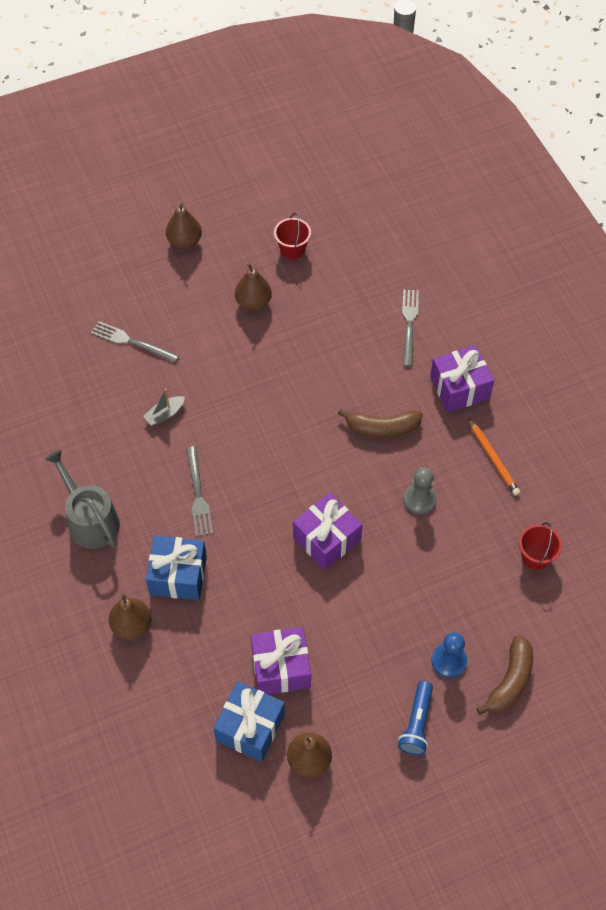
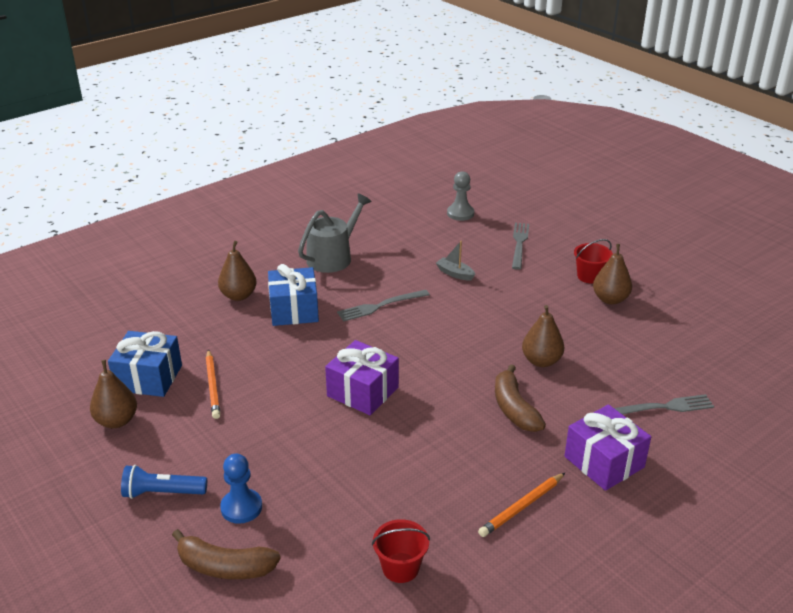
camera: 75 degrees right, 25 degrees down
brown pear [166,203,202,249] -> brown pear moved to [522,305,564,367]
purple gift [251,627,311,694] -> orange pencil [206,349,220,419]
red bucket [274,213,311,259] -> red bucket moved to [574,239,613,284]
grey pawn [404,468,437,514] -> grey pawn moved to [447,171,474,221]

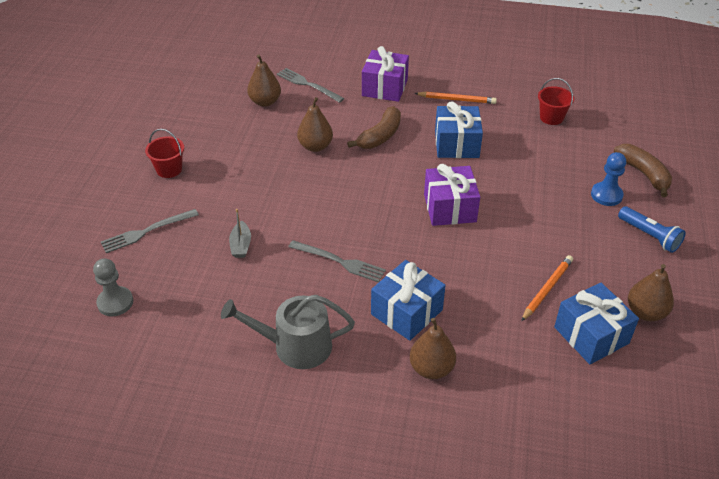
camera: 130 degrees left, 10 degrees up
brown pear [593,244,632,305] -> brown pear moved to [247,55,281,107]
none -> blue gift [435,101,483,158]

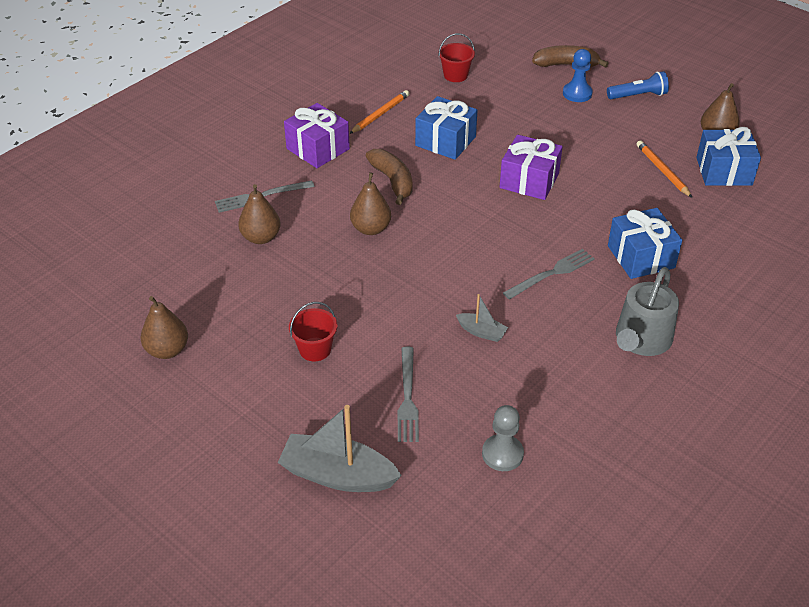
camera: 60 degrees left, 0 degrees up
brown pear [410,318,456,379] -> brown pear moved to [141,296,188,359]
none -> grey boat [278,405,402,492]

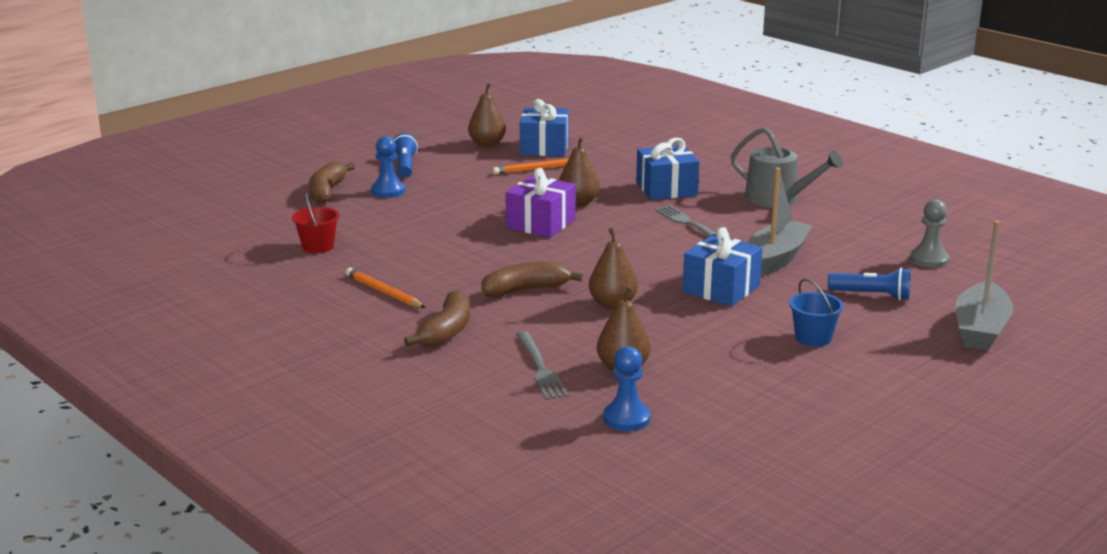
camera: 85 degrees left, 20 degrees down
brown pear [141,296,188,359] -> brown pear moved to [559,137,600,206]
purple gift [284,103,350,168] -> brown banana [404,290,470,347]
red bucket [289,302,337,361] -> blue bucket [789,279,844,347]
grey fork [398,347,419,442] -> blue flashlight [828,268,910,301]
blue gift [415,96,478,160] -> blue gift moved to [683,227,763,306]
grey boat [456,294,508,342] -> grey boat [748,168,813,276], size x2.00
none -> blue pawn [603,346,650,431]

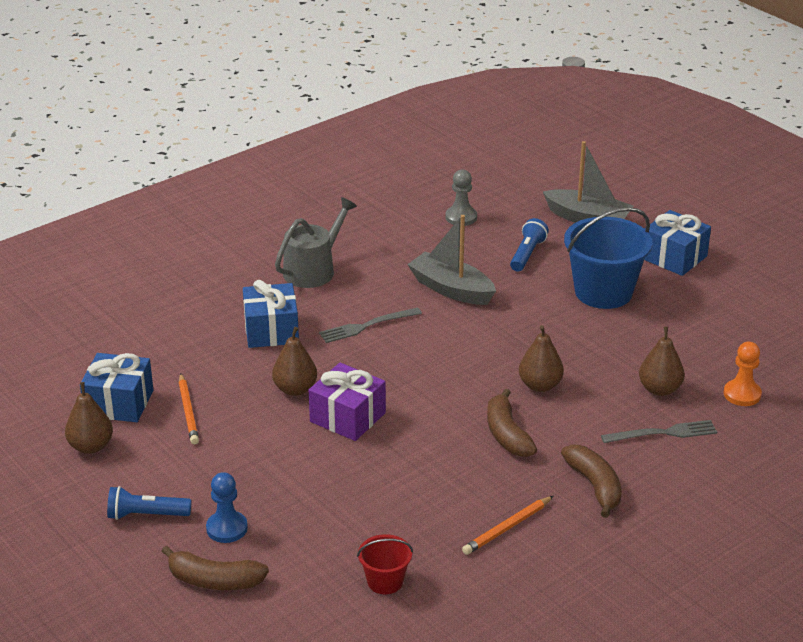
camera: 85 degrees left, 10 degrees up
brown banana [404,290,470,347] -> brown banana turned 45 degrees clockwise [561,444,622,518]
blue pawn [603,346,650,431] -> orange pawn [724,342,762,406]
blue gift [683,227,763,306] -> blue gift moved to [644,210,711,276]
blue bucket [789,279,844,347] -> blue bucket [564,207,652,309], size x2.01

